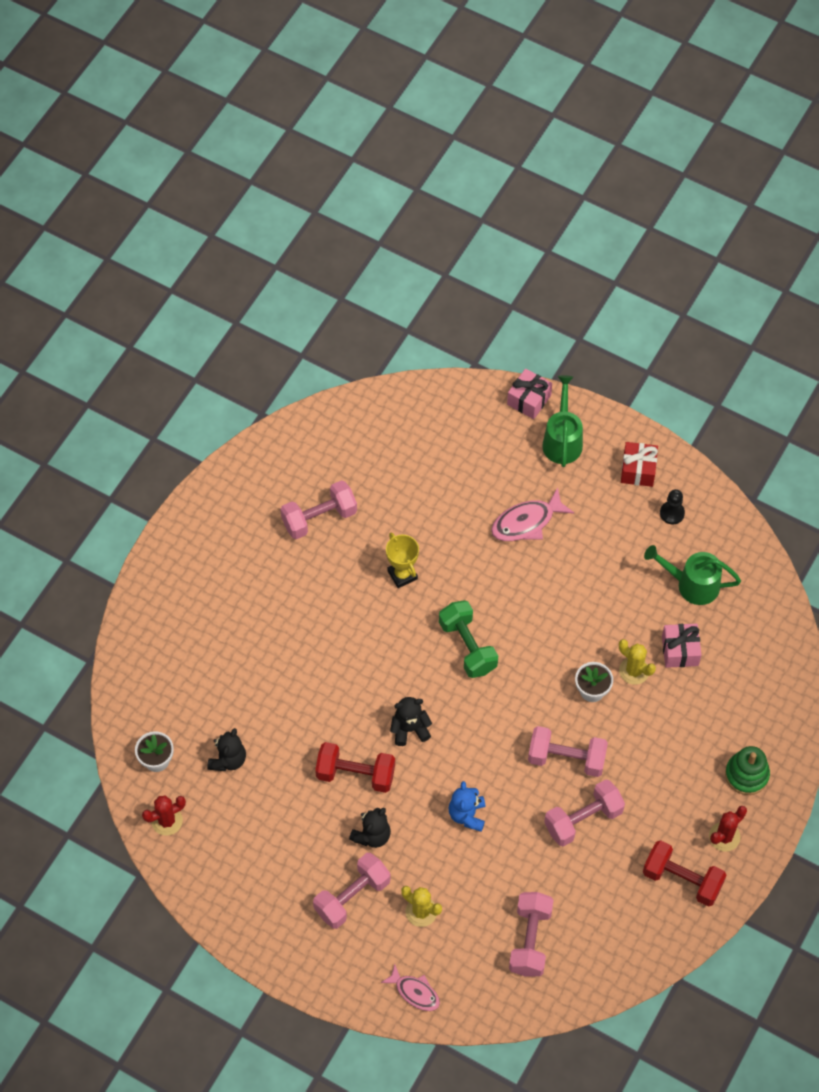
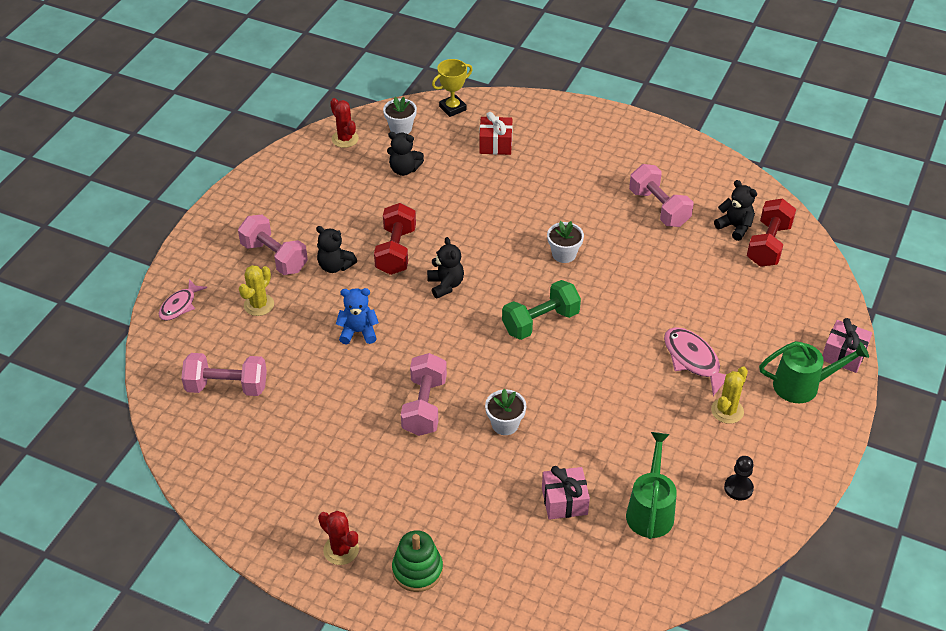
camera: 85 degrees right, 15 degrees down
yellow trophy [386,533,419,588] -> yellow trophy moved to [432,59,473,117]
pink dumbbell [544,779,625,847] -> none
yellow cactus [619,639,656,685] -> yellow cactus moved to [711,366,748,424]
red gift [621,442,658,487] -> red gift moved to [479,112,513,155]
red dumbbell [643,840,726,907] -> red dumbbell moved to [747,198,796,267]
none -> white flower pot [547,221,584,263]
none -> black teddy bear [714,180,757,241]

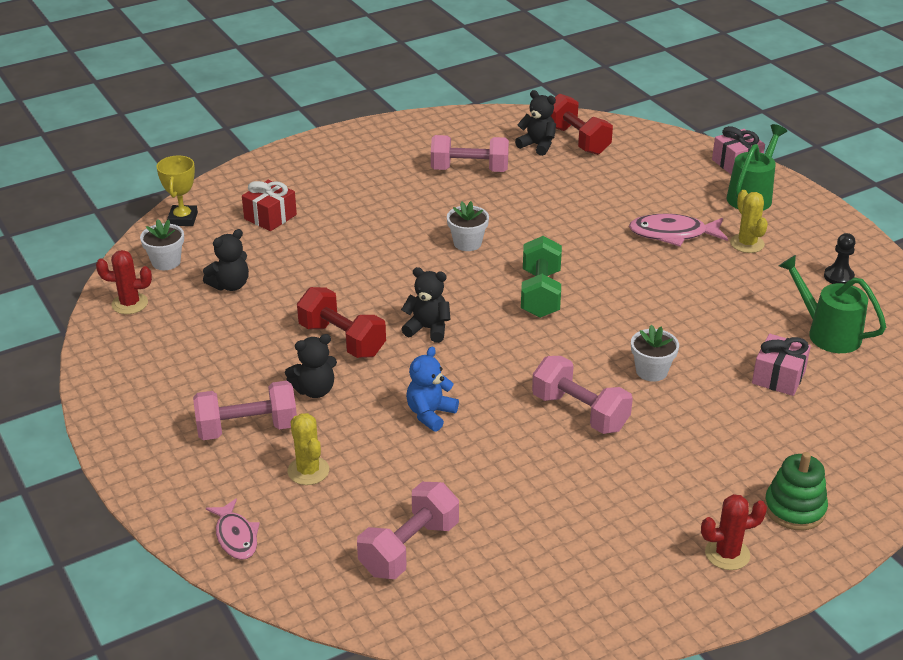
camera: 55 degrees left, 10 degrees down
black teddy bear [714,180,757,241] -> black teddy bear turned 45 degrees clockwise [515,90,556,156]

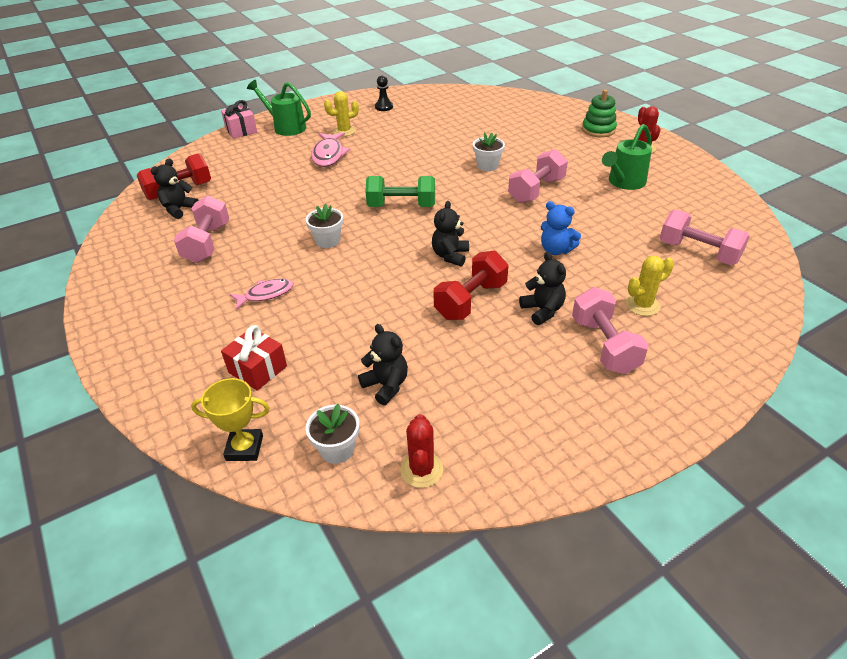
camera: 90 degrees left, 5 degrees up
pink fish [206,498,260,560] -> pink fish moved to [230,279,293,310]
pink gift [752,334,811,396] -> none
green watering can [779,255,886,353] -> green watering can moved to [602,124,652,190]

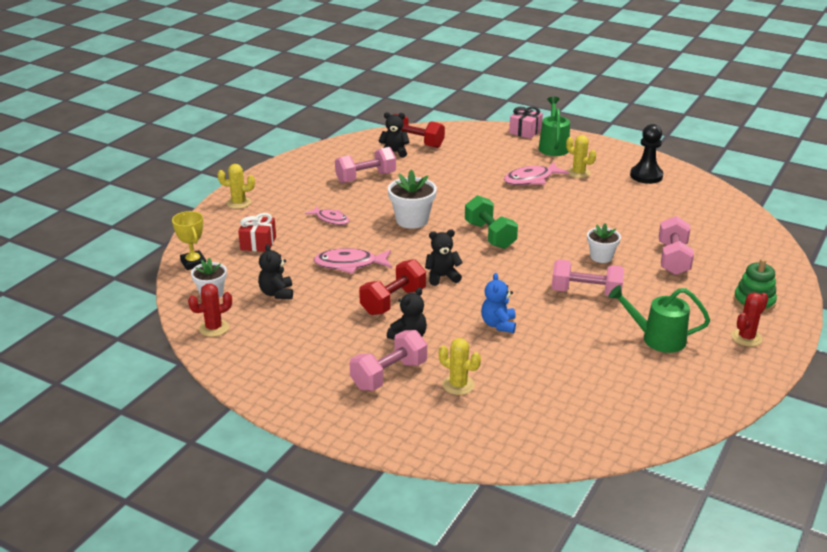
camera: 60 degrees right, 10 degrees down
white flower pot [306,204,343,248] -> white flower pot [388,170,437,229], size x1.54
black teddy bear [358,324,408,405] -> black teddy bear turned 150 degrees clockwise [258,244,293,299]
black pawn [375,75,393,111] -> black pawn [630,124,663,184], size x1.64
red dumbbell [434,251,509,320] -> red dumbbell turned 60 degrees counterclockwise [359,259,426,315]
pink dumbbell [660,210,750,265] -> pink dumbbell moved to [659,216,694,275]
none -> yellow cactus [217,164,255,209]
none -> pink fish [313,248,392,274]

